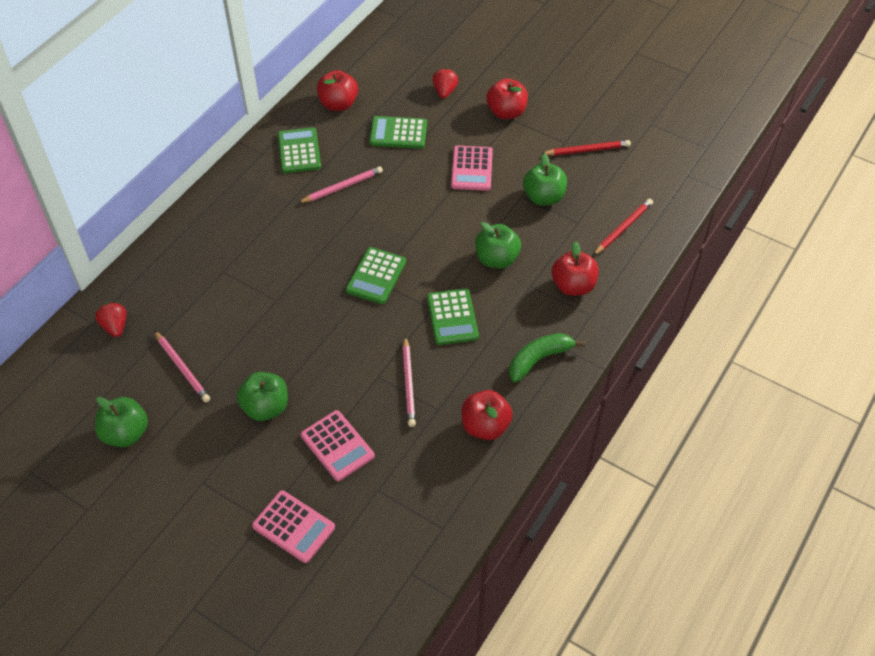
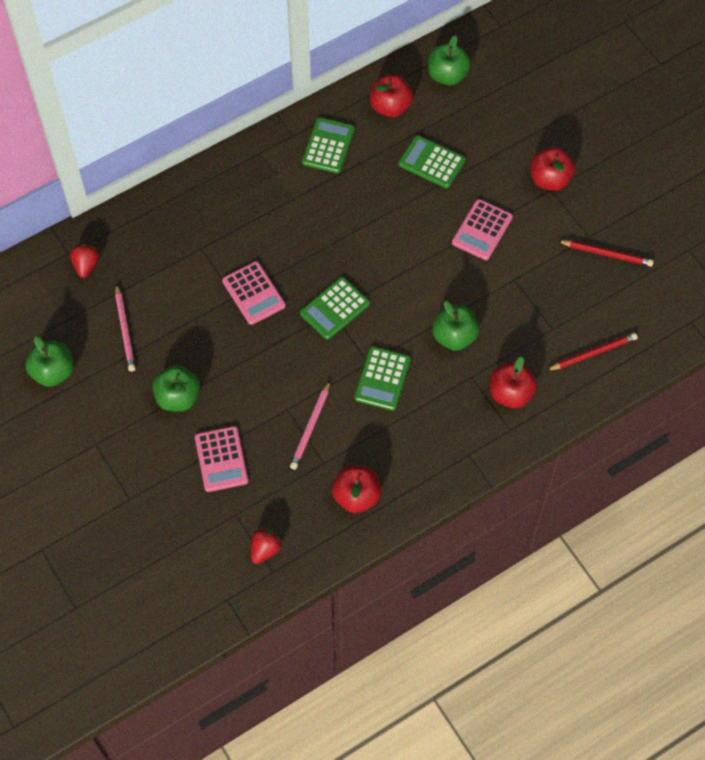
camera: 25 degrees right, 10 degrees up
pink calculator [252,490,335,563] -> pink calculator moved to [222,261,286,325]
pink pencil [298,166,383,203] -> none
red strawberry [432,68,458,99] -> red strawberry moved to [251,528,282,564]
green banana [509,333,585,382] -> none
green apple [523,153,567,205] -> green apple moved to [428,35,471,85]

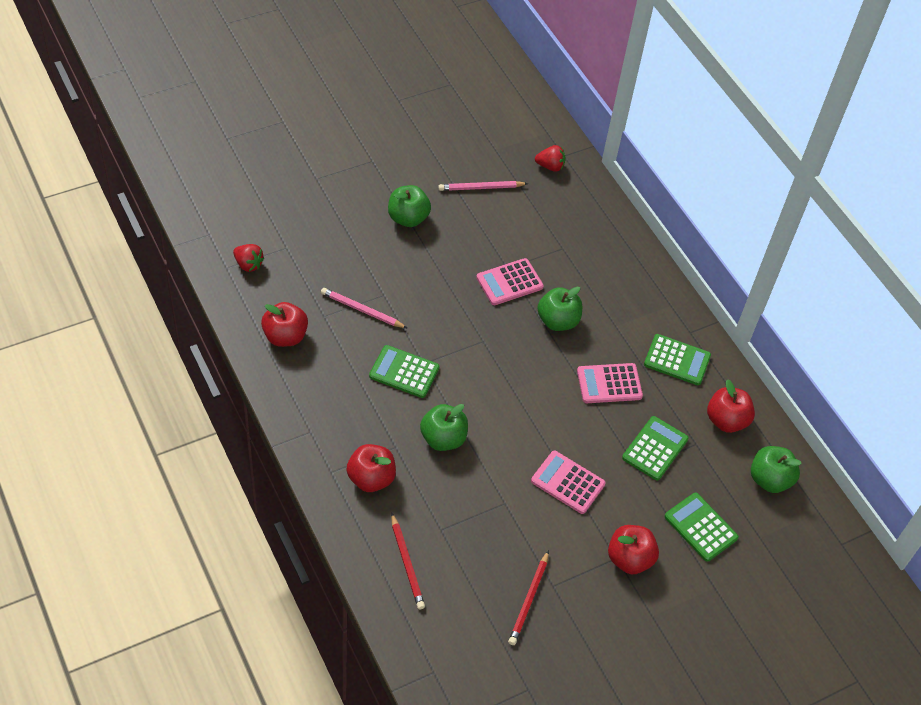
camera: 90 degrees right, 10 degrees down
green apple [26,337,74,387] -> green apple moved to [537,287,582,331]
pink calculator [195,426,248,492] -> pink calculator moved to [577,363,643,403]
green calculator [300,277,370,340] -> green calculator moved to [664,493,739,562]

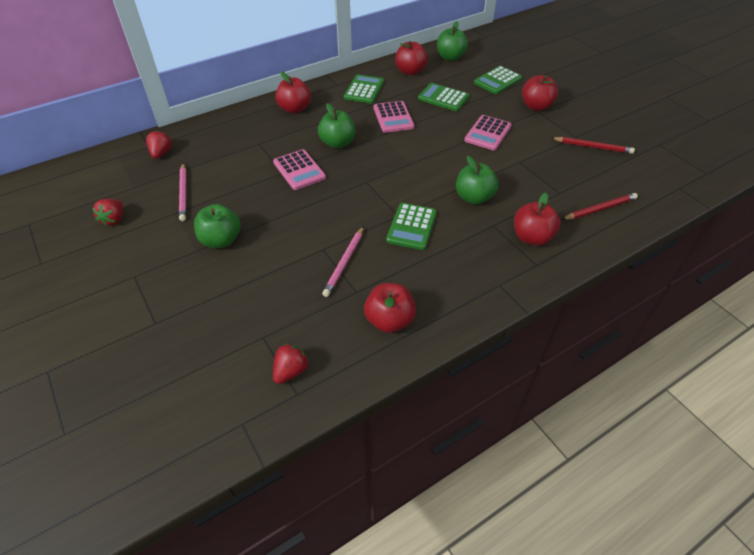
camera: 90 degrees left, 5 degrees down
none -> red strawberry [92,199,123,226]
none -> red apple [275,72,311,113]

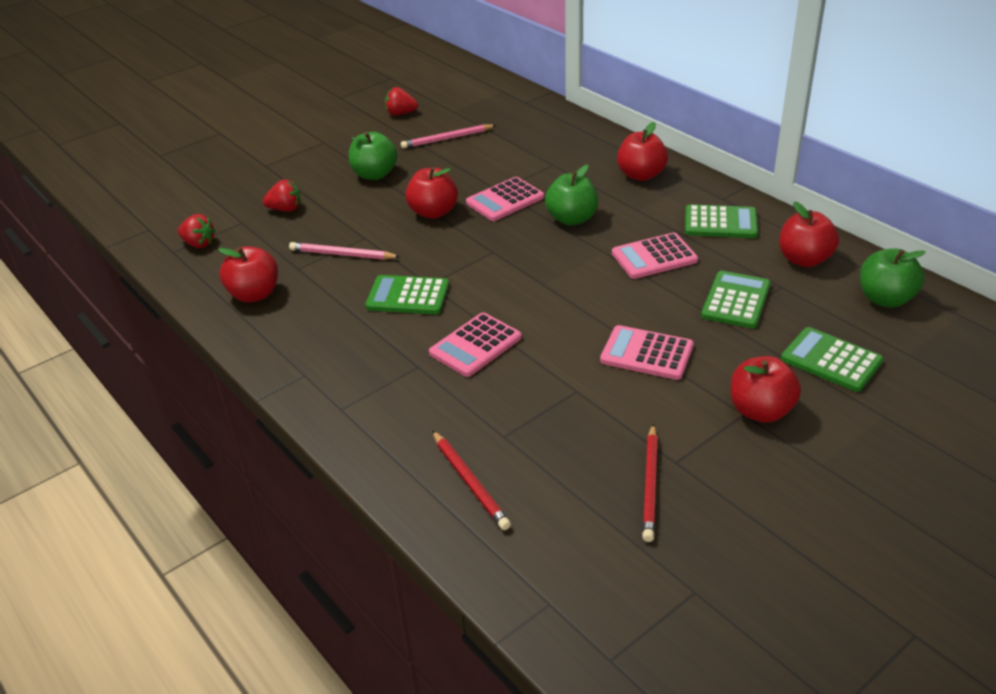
camera: 85 degrees right, 10 degrees down
red strawberry [146,130,172,159] -> red strawberry moved to [263,179,301,212]
green apple [456,156,498,204] -> pink calculator [429,313,522,377]
red apple [514,193,560,246] -> red apple moved to [405,167,458,219]

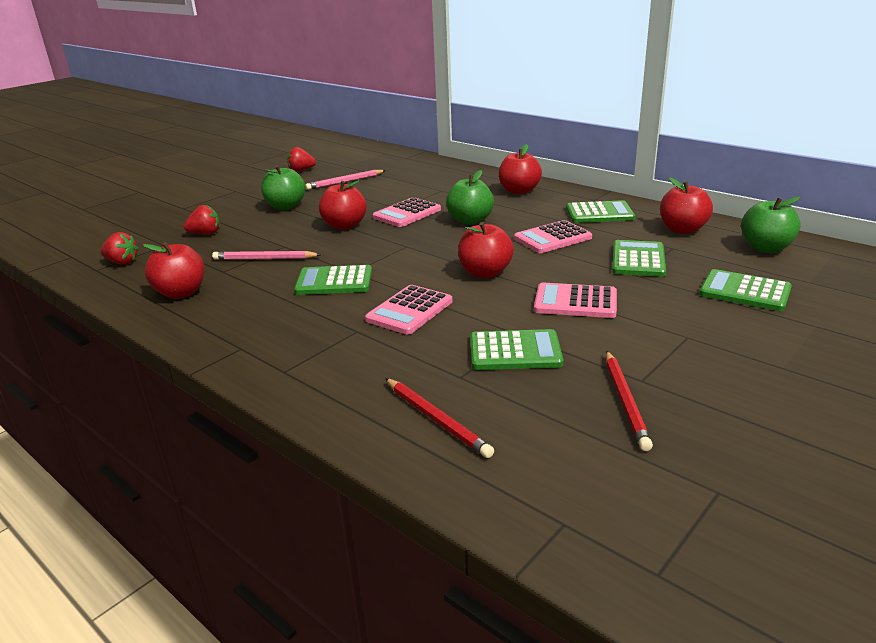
camera: 10 degrees left, 10 degrees down
red apple [731,356,801,423] -> red apple moved to [458,222,514,278]
none -> green calculator [470,329,564,370]

